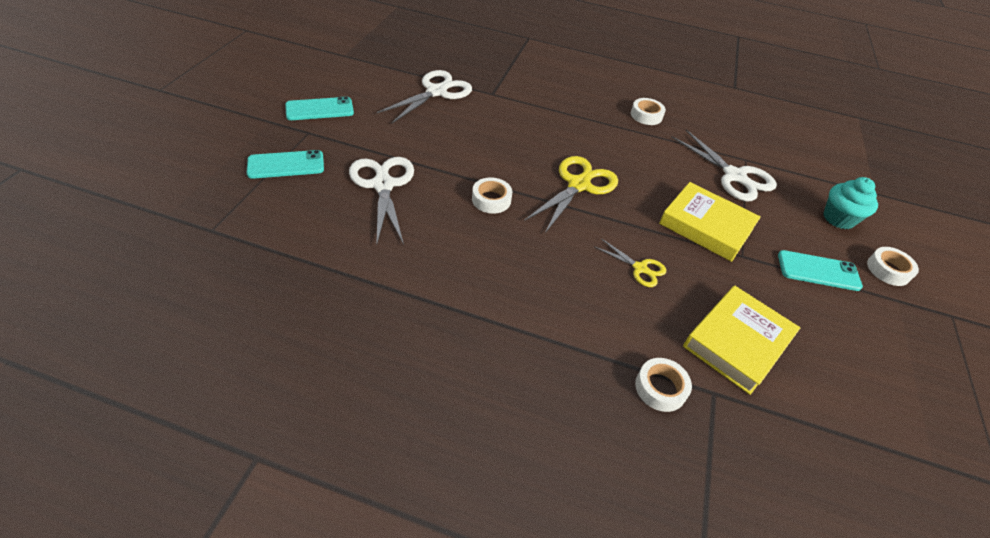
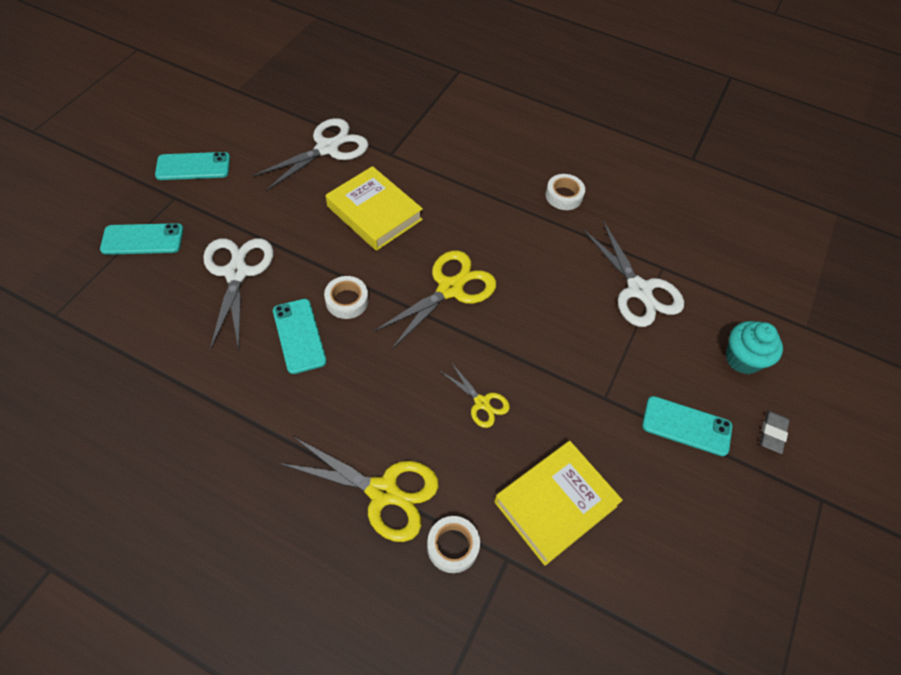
camera: 10 degrees right, 10 degrees up
yellow book [659,182,761,262] -> yellow book moved to [326,166,423,251]
white tape [867,247,919,286] -> grey eraser [760,410,789,454]
none -> turquoise phone [273,299,327,374]
none -> yellow scissors [279,437,439,542]

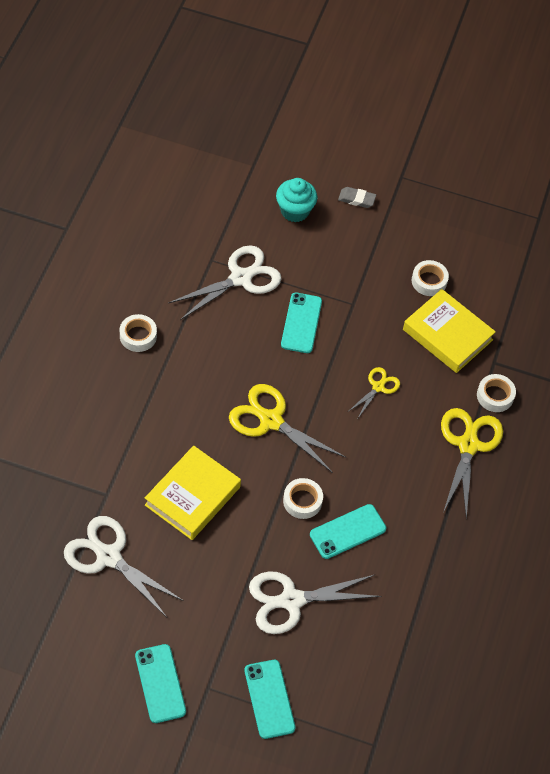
camera: 100 degrees left, 0 degrees up
turquoise phone [642,396,732,456] -> turquoise phone moved to [281,293,322,353]
none -> white tape [412,260,449,296]

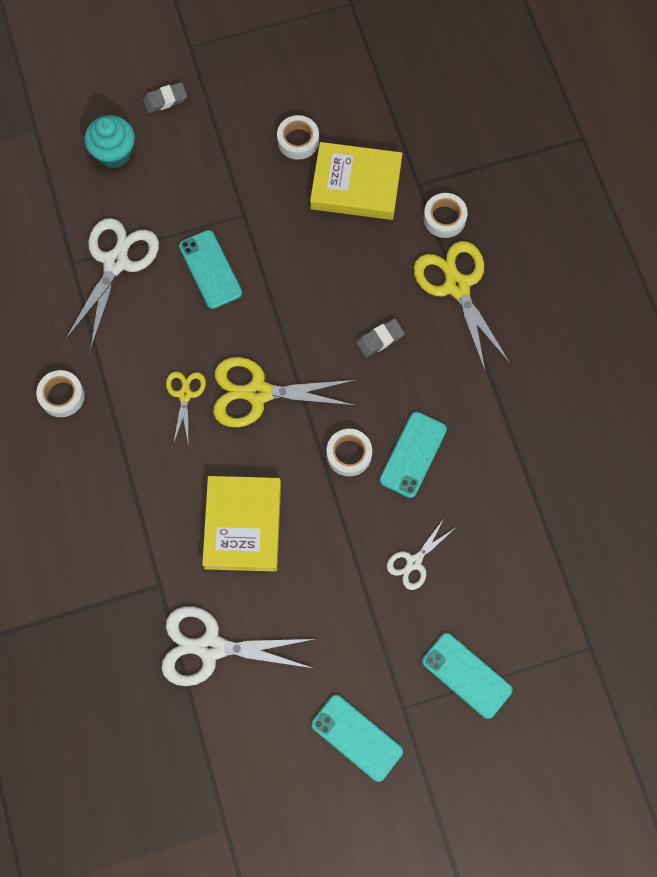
camera: 30 degrees left, 15 degrees up
white scissors [249,571,381,634] -> white scissors [387,519,454,590], size x0.54
yellow scissors [348,367,400,418] -> yellow scissors moved to [166,372,206,446]
none -> grey eraser [357,319,405,357]

